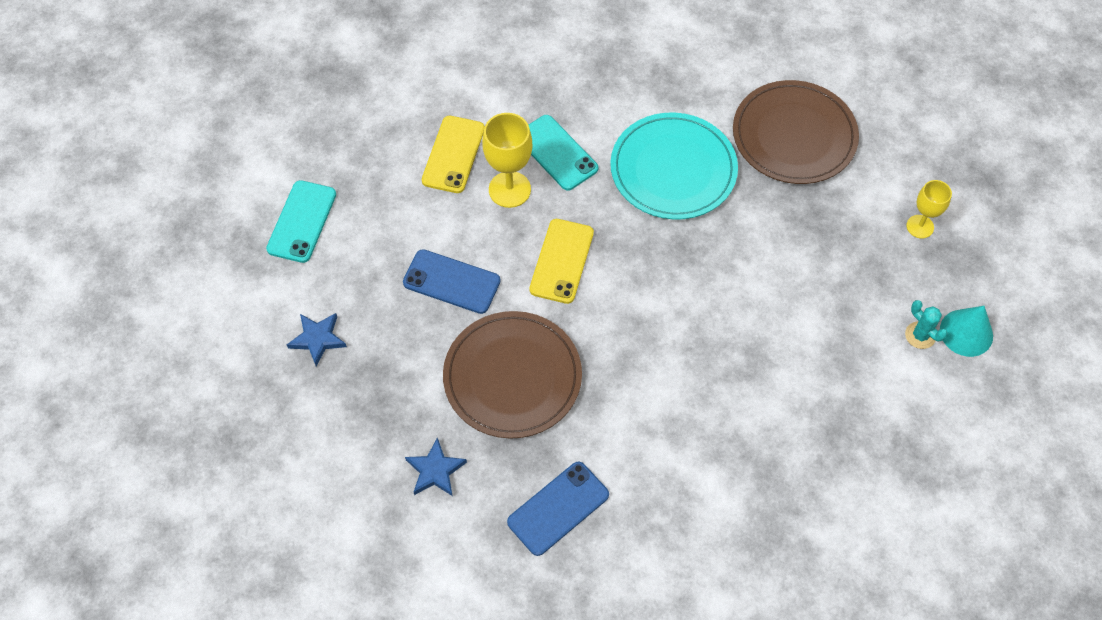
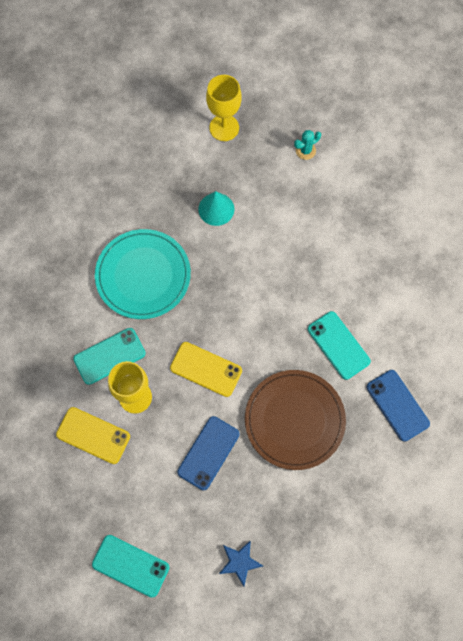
camera: 80 degrees left, 10 degrees up
blue star [405,437,467,496] -> none
brown plate [733,80,859,184] -> none
yellow goblet [906,180,952,238] -> yellow goblet [206,75,242,141], size x1.58
turquoise cone [940,306,993,357] -> turquoise cone moved to [198,191,234,226]
none -> turquoise phone [308,311,371,380]

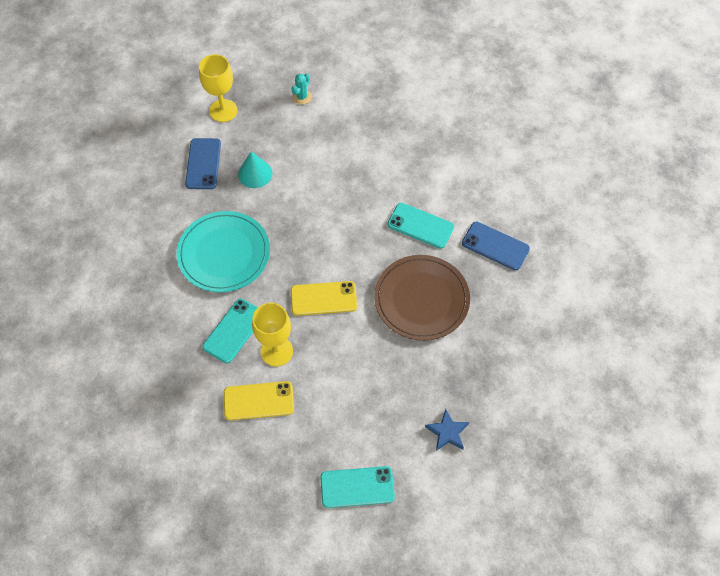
camera: 30 degrees left, 10 degrees down
blue phone [177,416,240,490] -> blue phone moved to [185,138,221,189]

